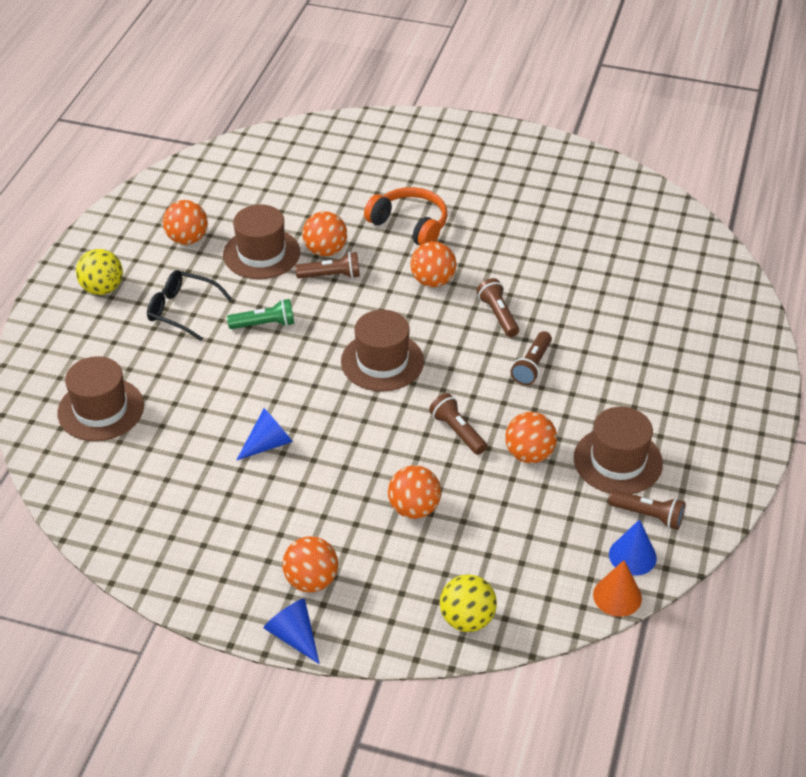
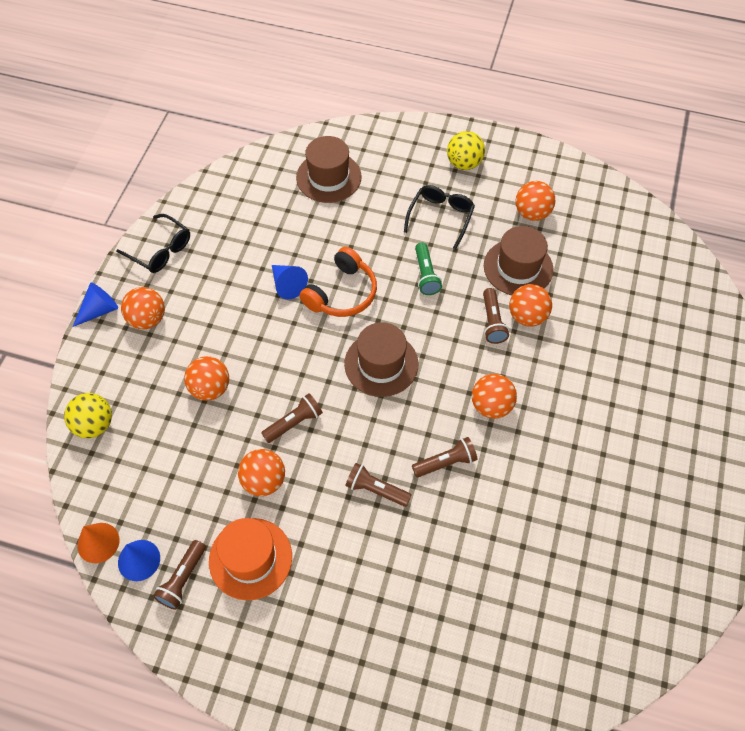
camera: 90 degrees right, 15 degrees up
orange headphones [364,187,447,245] -> orange headphones moved to [299,247,377,317]
brown hat [574,407,663,494] -> orange hat [209,518,292,600]
none -> black glasses [116,214,190,273]

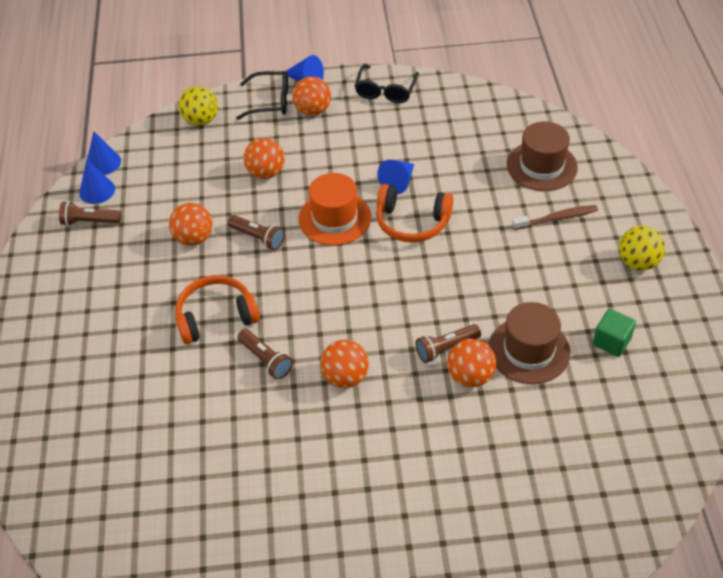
camera: 70 degrees right, 10 degrees down
orange cone [77,523,120,563] -> blue cone [87,131,121,175]
orange hat [209,518,292,600] -> orange hat moved to [299,173,371,245]
brown hat [344,322,418,397] -> none
brown flashlight [346,463,412,507] -> orange headphones [175,275,260,344]
black glasses [404,185,475,249] -> black glasses moved to [236,71,288,120]
green flashlight [415,242,442,295] -> none
orange ball [515,181,555,221] -> green cube [593,309,636,357]
none -> brown toothbrush [512,205,598,230]

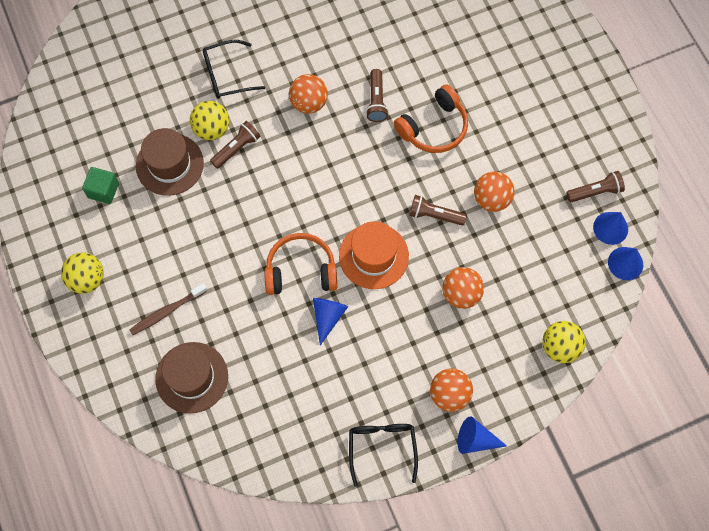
camera: 160 degrees right, 20 degrees up
black glasses [236,71,288,120] -> black glasses moved to [203,40,265,99]
brown flashlight [238,329,293,379] -> brown flashlight turned 120 degrees counterclockwise [366,69,389,122]
orange ball [447,339,496,387] -> yellow ball [190,101,229,140]

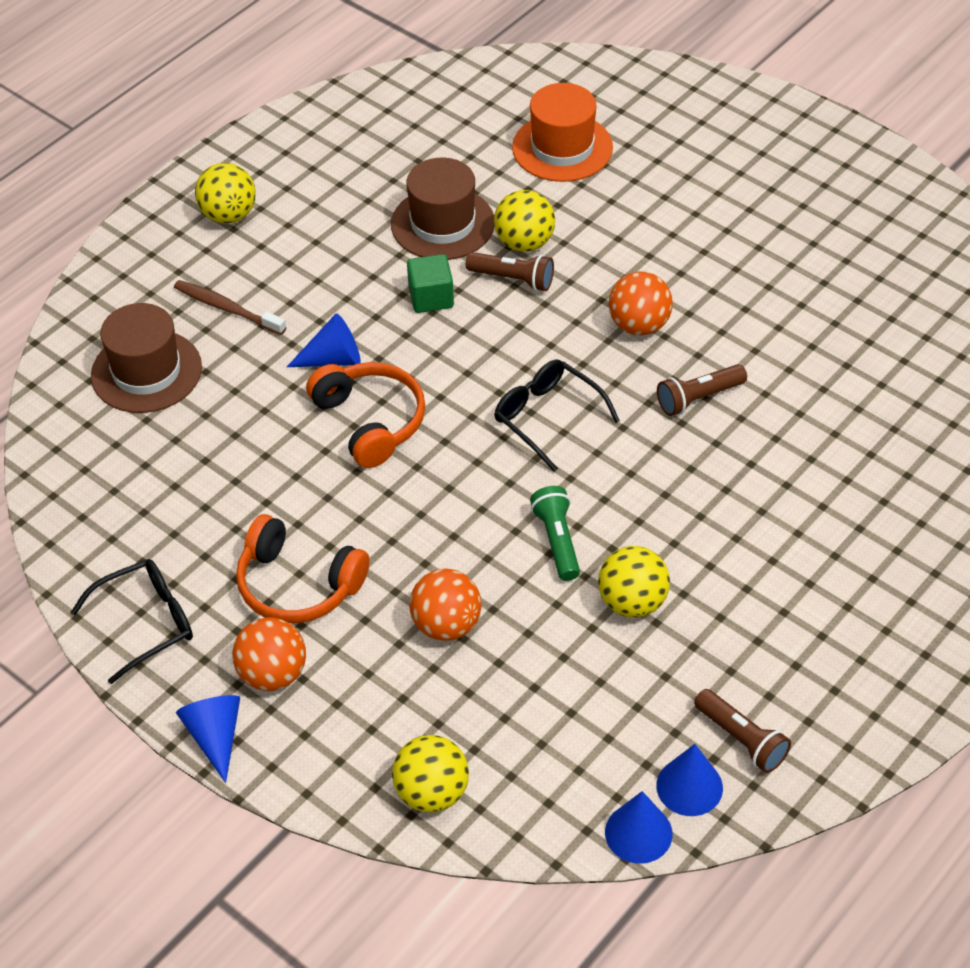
camera: 65 degrees right, 20 degrees down
green cube [82,167,119,204] -> green cube moved to [407,254,454,313]
black glasses [203,40,265,99] -> black glasses moved to [494,359,620,472]
blue cone [313,298,348,346] -> blue cone moved to [287,314,361,367]
orange hat [339,221,409,289] -> orange hat moved to [512,83,613,182]
orange headphones [394,84,468,153] -> orange headphones moved to [236,514,370,623]
brown flashlight [409,195,467,225] -> green flashlight [530,486,580,581]
orange ball [474,172,515,212] -> yellow ball [598,546,670,618]

